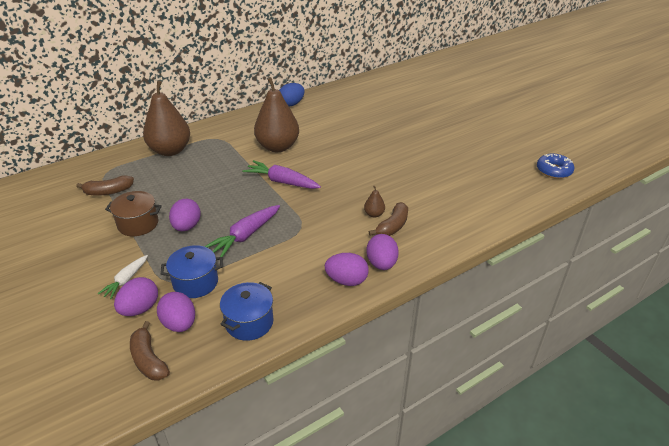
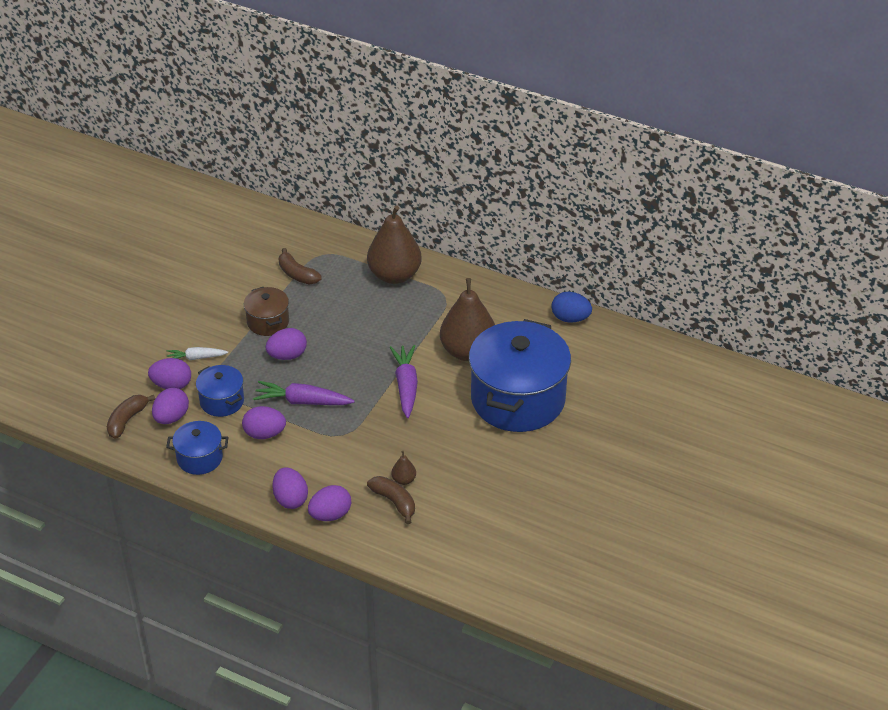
camera: 60 degrees right, 5 degrees up
brown banana [369,202,408,236] -> brown banana turned 135 degrees counterclockwise [367,476,415,524]
blue donut [537,154,574,179] -> none
none -> purple egg [242,406,286,439]
none -> blue pot [469,319,571,432]

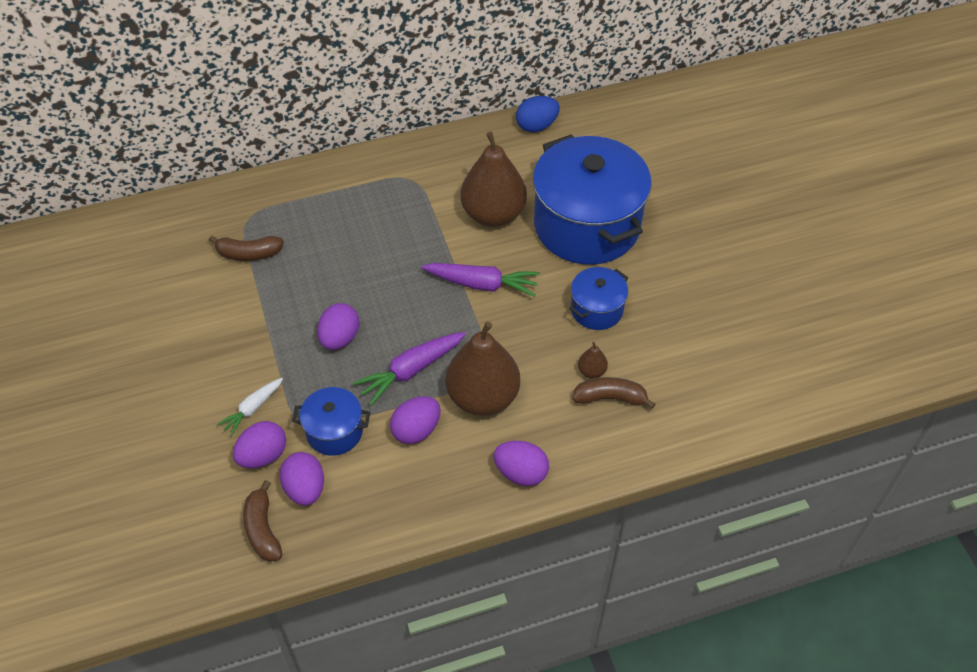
camera: 45 degrees left, 10 degrees up
blue pot [166,421,228,475] -> blue pot moved to [569,267,628,330]
brown pot [244,287,289,336] -> none
purple egg [308,485,351,521] -> none
brown pear [367,205,422,284] -> brown pear moved to [446,322,520,416]
purple carrot [389,345,418,418] -> purple carrot turned 150 degrees clockwise [421,263,540,297]

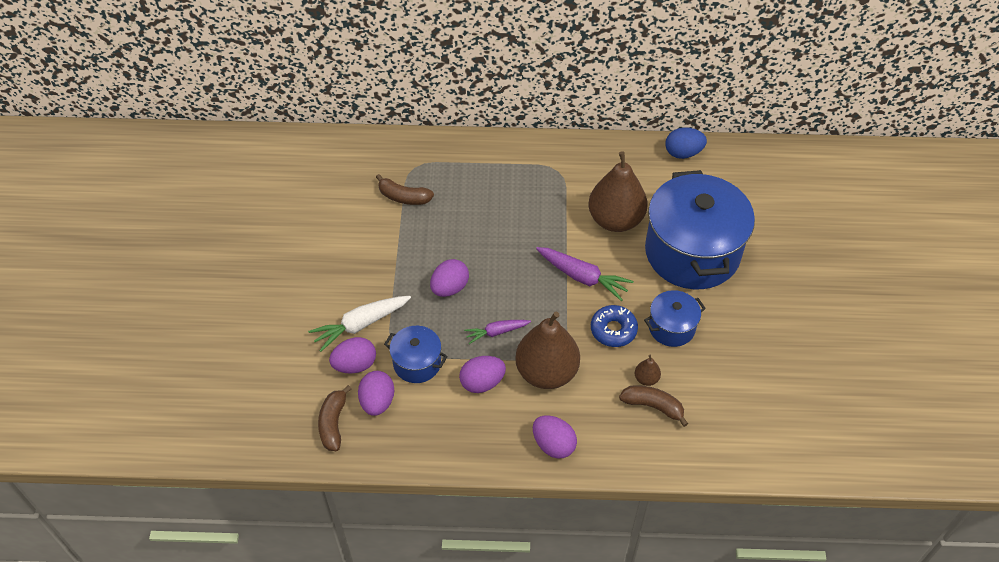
camera: 20 degrees right, 0 degrees up
white carrot [217,378,283,436] -> white carrot [308,296,411,352], size x1.60
purple carrot [353,332,466,406] -> purple carrot [464,320,531,344], size x0.62
none -> blue donut [591,305,638,347]

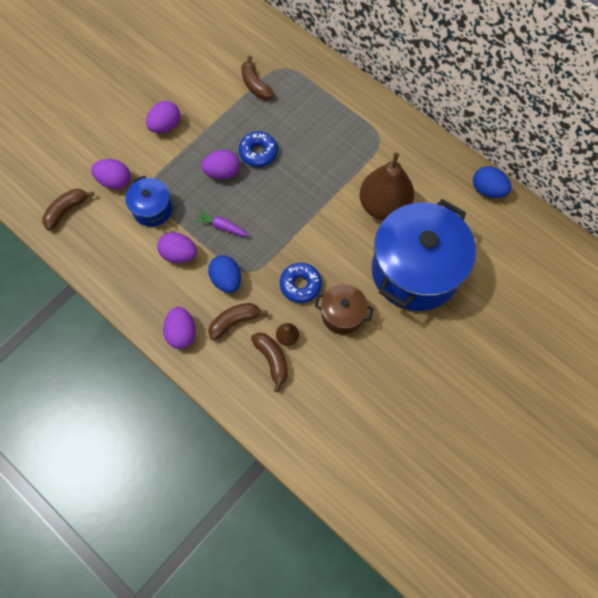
camera: 40 degrees right, 15 degrees up
white carrot [308,296,411,352] -> none
purple egg [358,371,394,416] -> purple egg moved to [146,101,180,133]
brown pear [515,312,580,389] -> blue egg [208,255,241,293]
purple carrot [536,247,634,301] -> none
blue pot [644,290,706,347] -> brown pot [315,284,374,334]
none -> brown banana [208,303,268,340]
none -> blue donut [239,131,278,167]

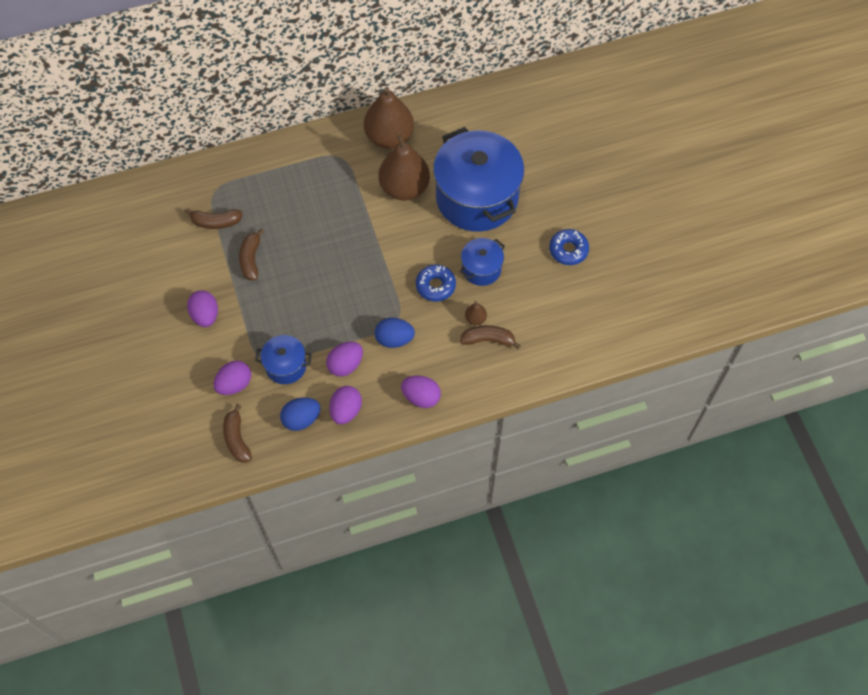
camera: 60 degrees left, 5 degrees down
purple carrot [194,209,249,236] -> none
purple egg [201,150,240,179] -> purple egg moved to [329,386,362,424]
brown banana [208,303,268,340] -> brown banana moved to [239,229,264,280]
blue donut [239,131,278,167] -> blue donut moved to [549,229,589,265]
brown pot [315,284,374,334] -> blue pot [459,238,505,286]
blue egg [473,166,511,198] -> blue egg moved to [280,397,320,431]
none -> brown pear [364,87,414,149]

